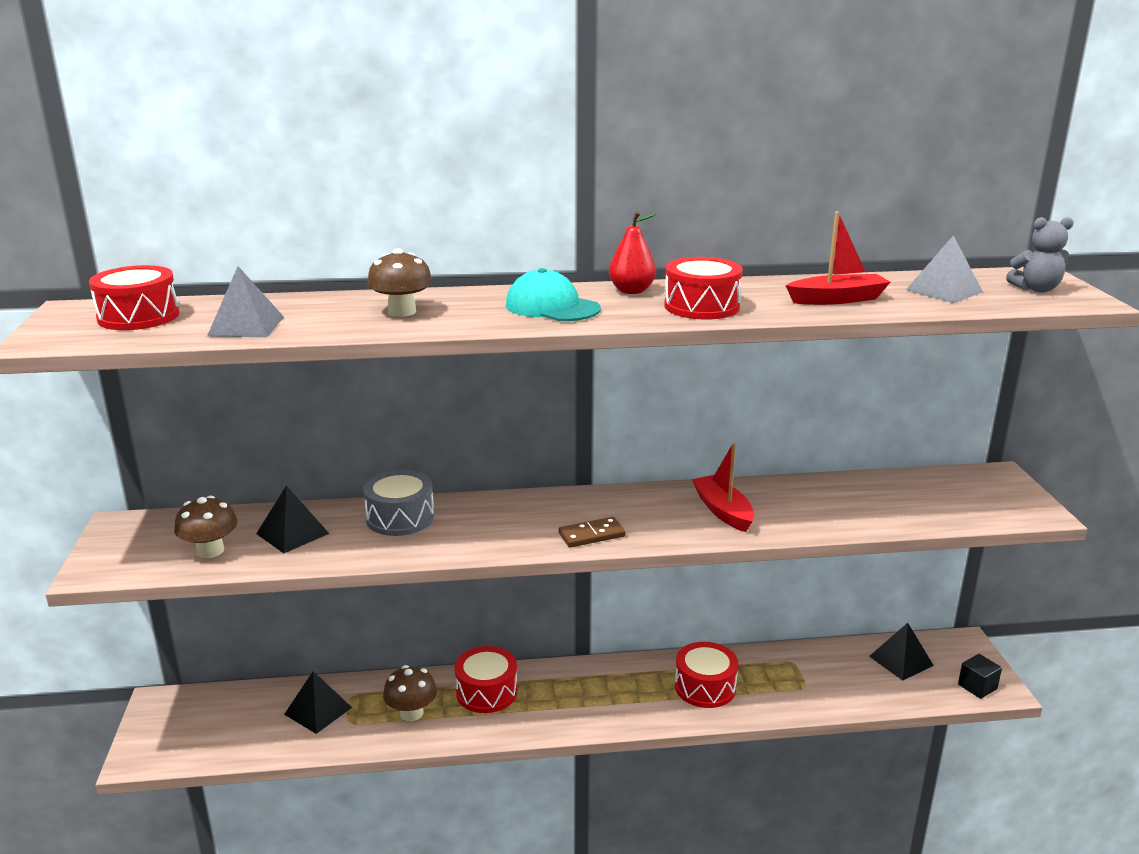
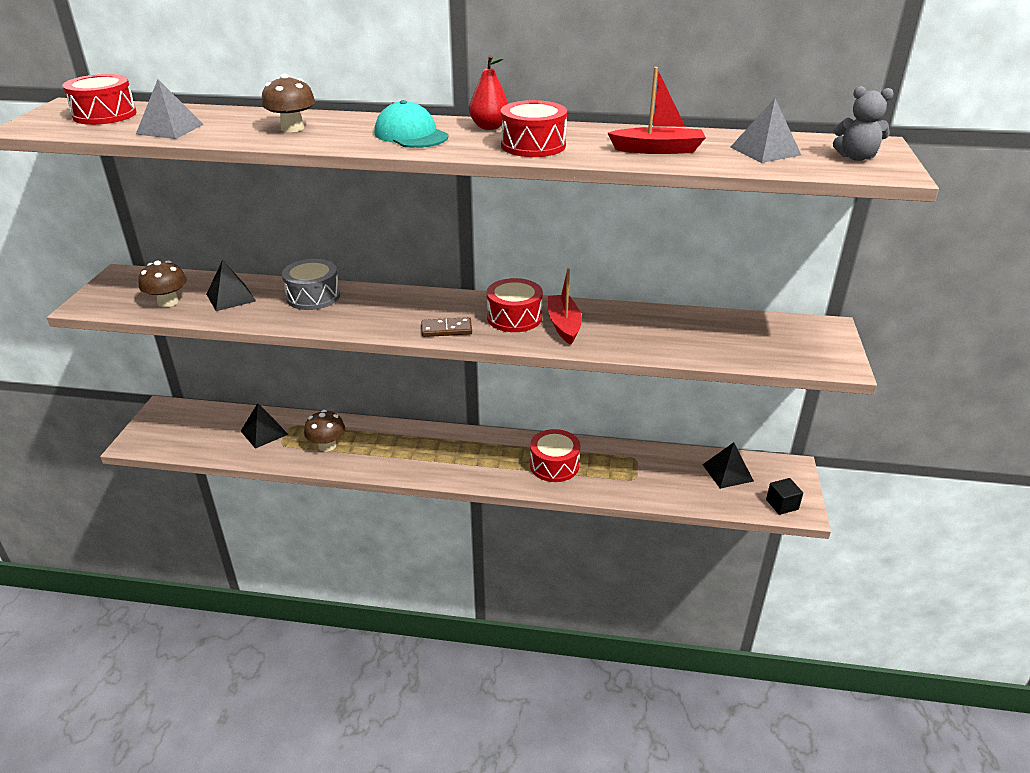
camera: 15 degrees right, 10 degrees up
red drum [455,646,518,713] -> red drum moved to [487,278,543,332]

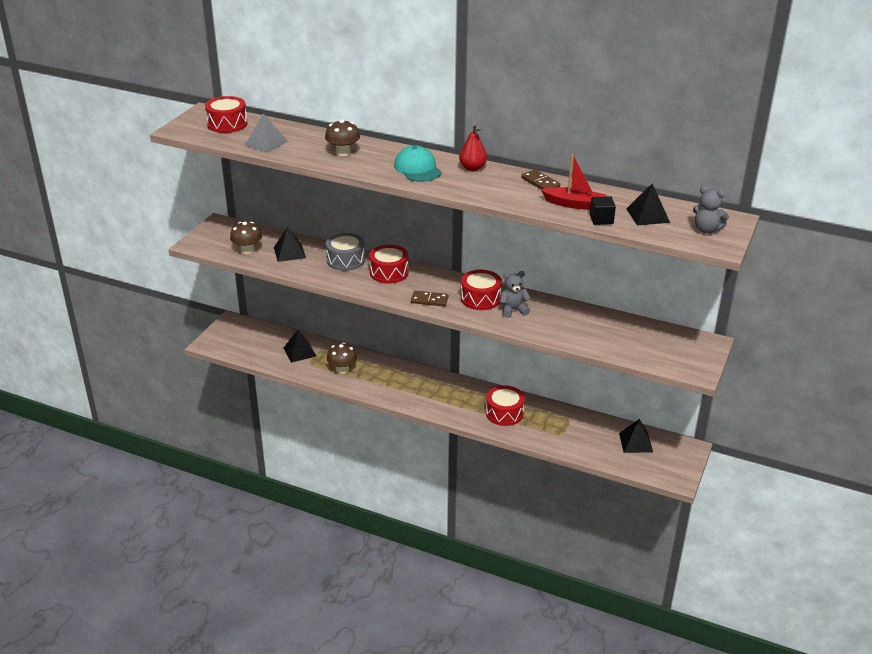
camera: 15 degrees right, 0 degrees up
red drum [501,100,567,157] -> red drum moved to [369,245,409,284]
red boat [548,268,582,345] -> grey teddy bear [500,271,531,318]
grey pyramid [731,98,801,163] -> black pyramid [626,183,670,226]
black cube [766,478,803,515] -> black cube moved to [590,196,616,225]
none -> brown domino [521,169,560,189]

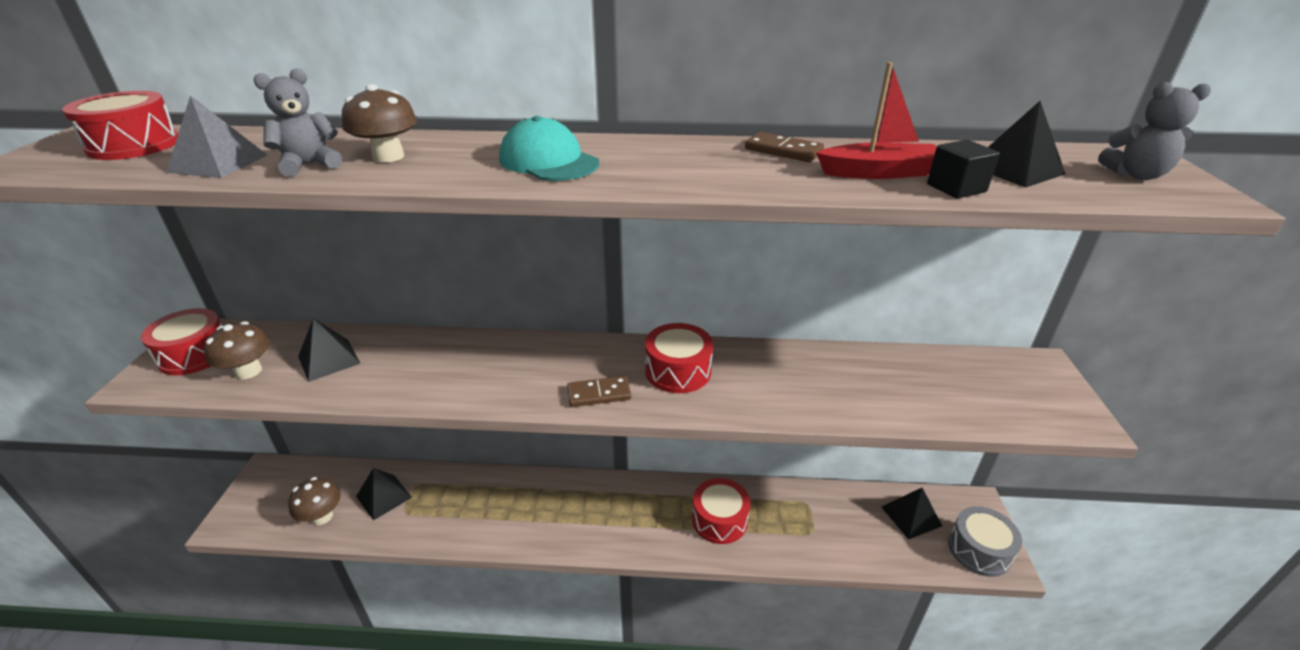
camera: 20 degrees left, 0 degrees up
grey drum [326,233,365,271] -> grey drum moved to [948,506,1022,577]
brown mushroom [327,342,357,374] -> brown mushroom moved to [288,477,341,525]
red drum [369,245,409,284] -> red drum moved to [141,308,222,375]
red pear [459,125,487,171] -> none
grey teddy bear [500,271,531,318] -> grey teddy bear moved to [253,69,342,177]

